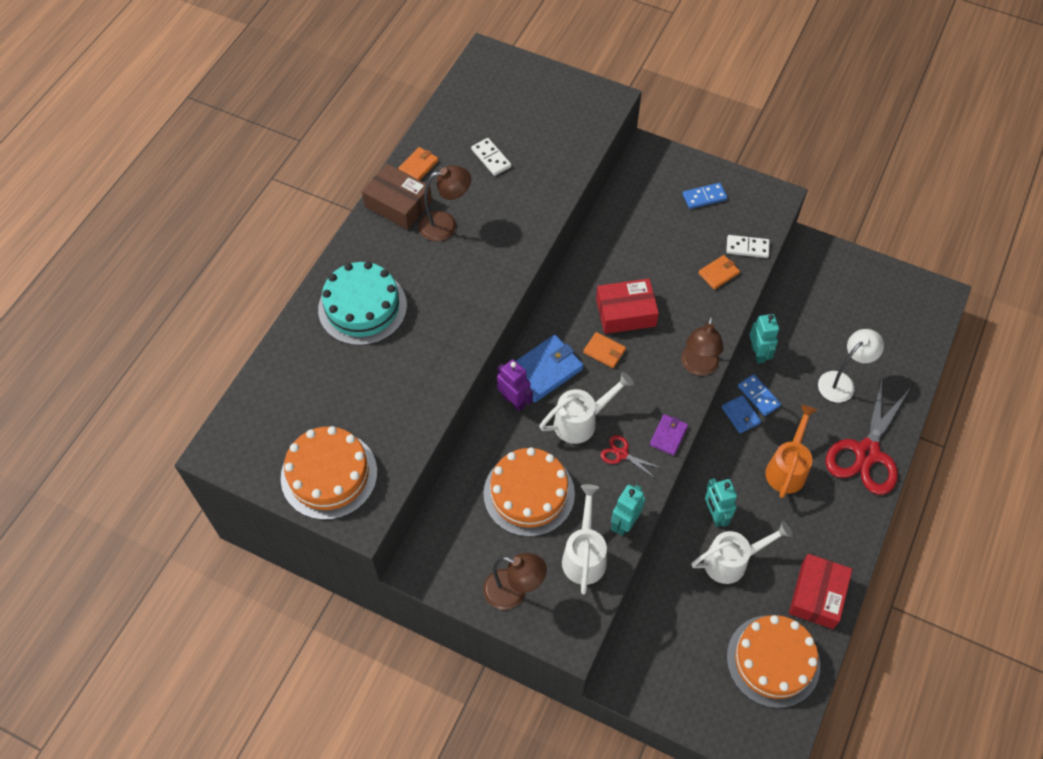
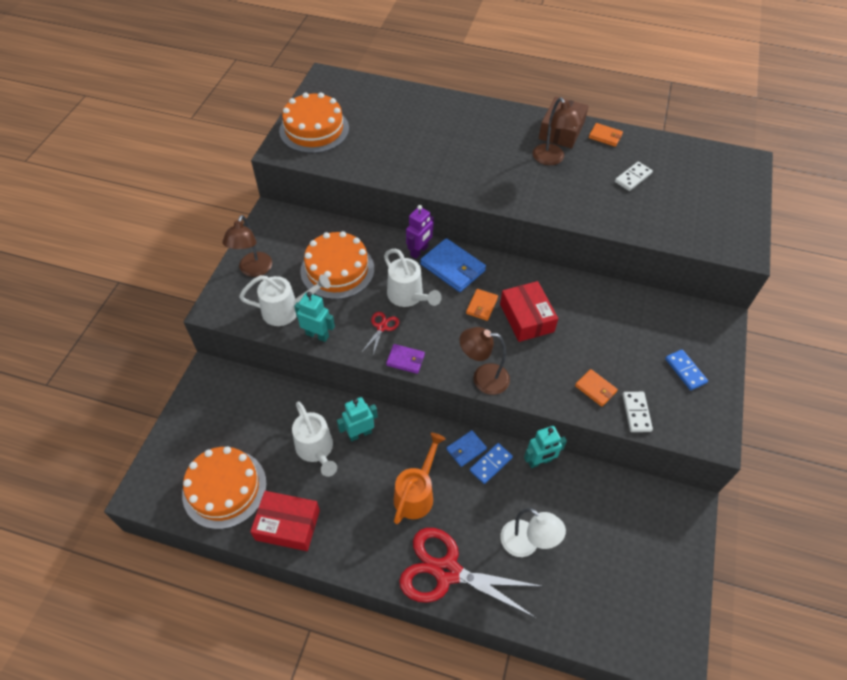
camera: 80 degrees right, 5 degrees down
turquoise cake [318,261,407,346] -> none
orange watering can [765,405,817,498] -> orange watering can turned 75 degrees counterclockwise [394,433,445,524]

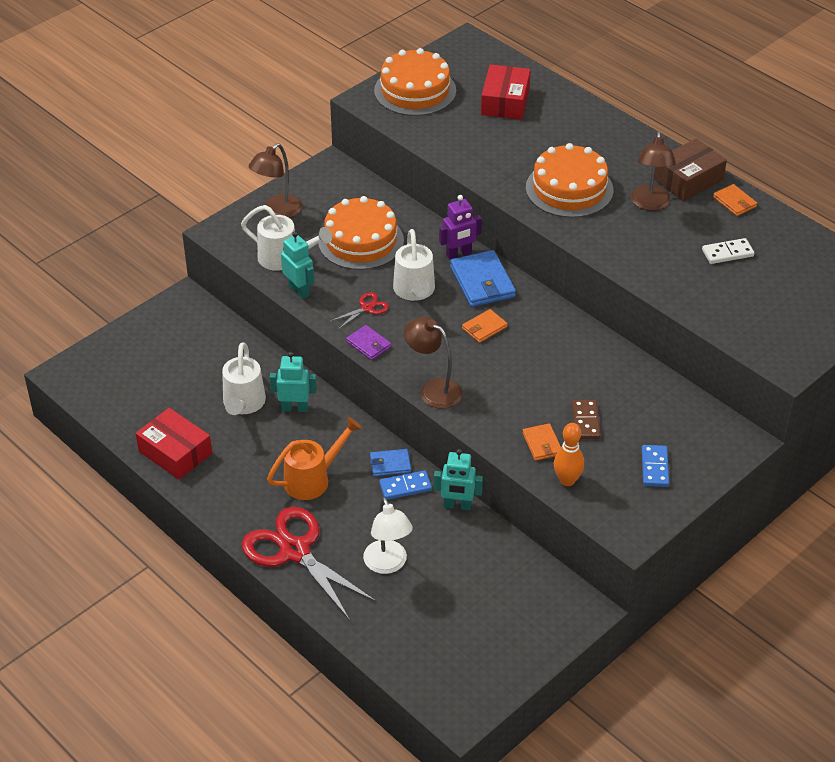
camera: 30 degrees right, 10 degrees down
orange cake [182,446,267,529] -> orange cake moved to [526,143,614,218]
red box [500,281,558,342] -> red box moved to [481,64,531,120]
white domino [623,392,653,432] -> orange bowling pin [554,423,585,486]
none -> brown domino [572,400,600,439]

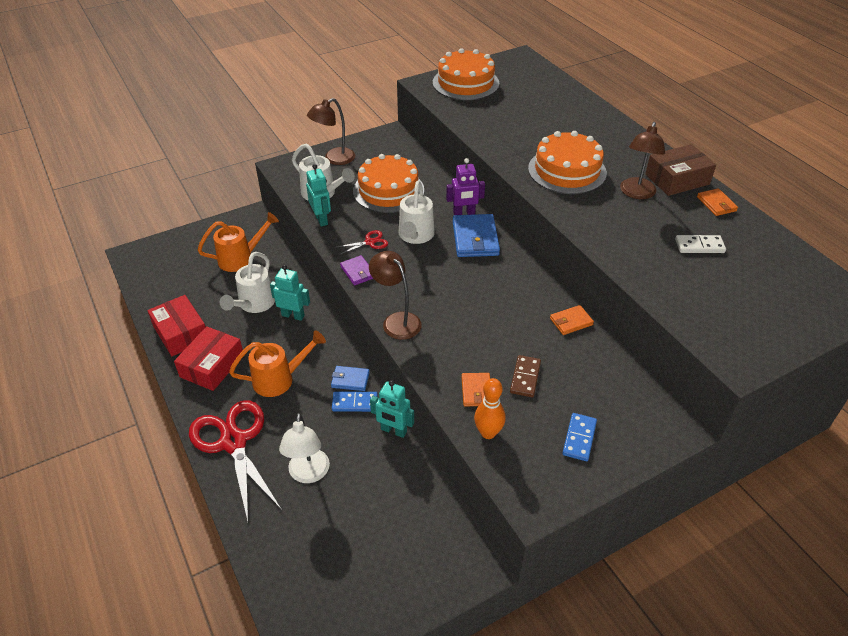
camera: 15 degrees right, 0 degrees up
orange wallet [462,309,508,343] -> orange wallet moved to [550,305,594,335]
red box [481,64,531,120] -> red box moved to [174,326,243,391]
none -> orange watering can [198,212,279,272]

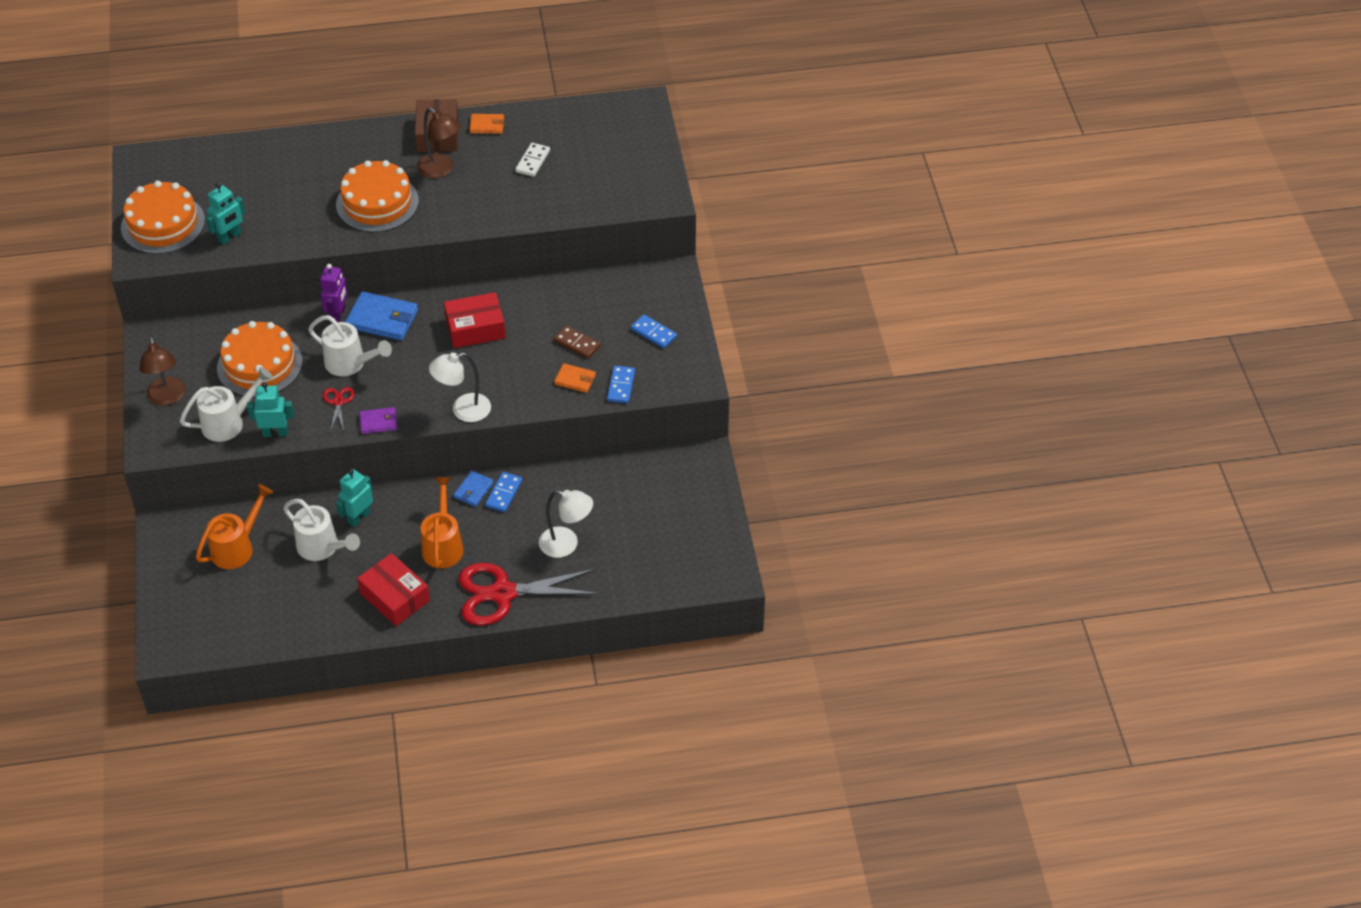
camera: 70 degrees left, 5 degrees up
red box [147,295,206,356] -> red box moved to [444,292,506,348]
orange watering can [198,212,279,272] -> orange watering can turned 45 degrees clockwise [196,484,273,569]
brown lamp [369,251,422,340] -> white lamp [429,352,491,422]
turquoise robot [370,380,414,438] -> turquoise robot moved to [206,183,246,245]
orange bowling pin [474,378,506,439] -> blue domino [607,366,635,403]
orange wallet [550,305,594,335] -> none

